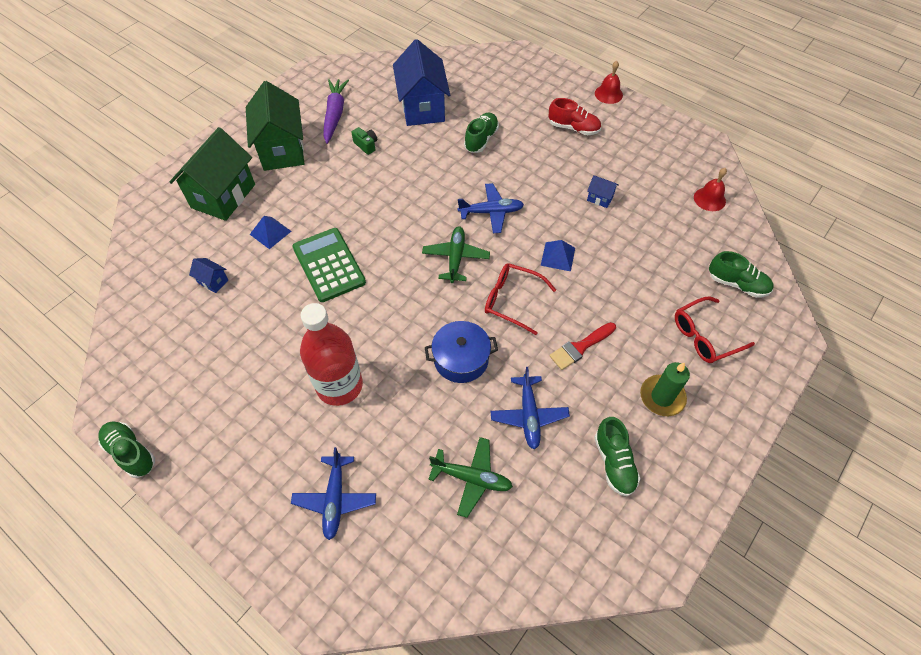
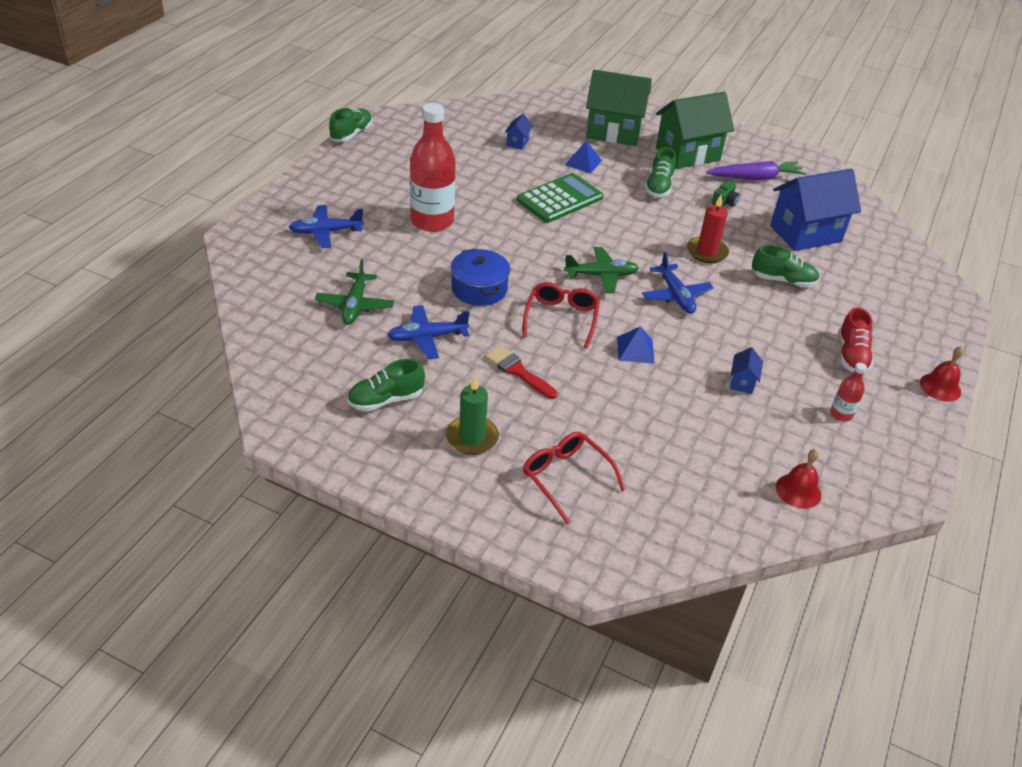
camera: 75 degrees right, 15 degrees down
green shoe [709,251,774,298] -> green shoe moved to [645,147,676,197]
none -> red candle [687,195,729,263]
none -> red bottle [830,363,867,422]

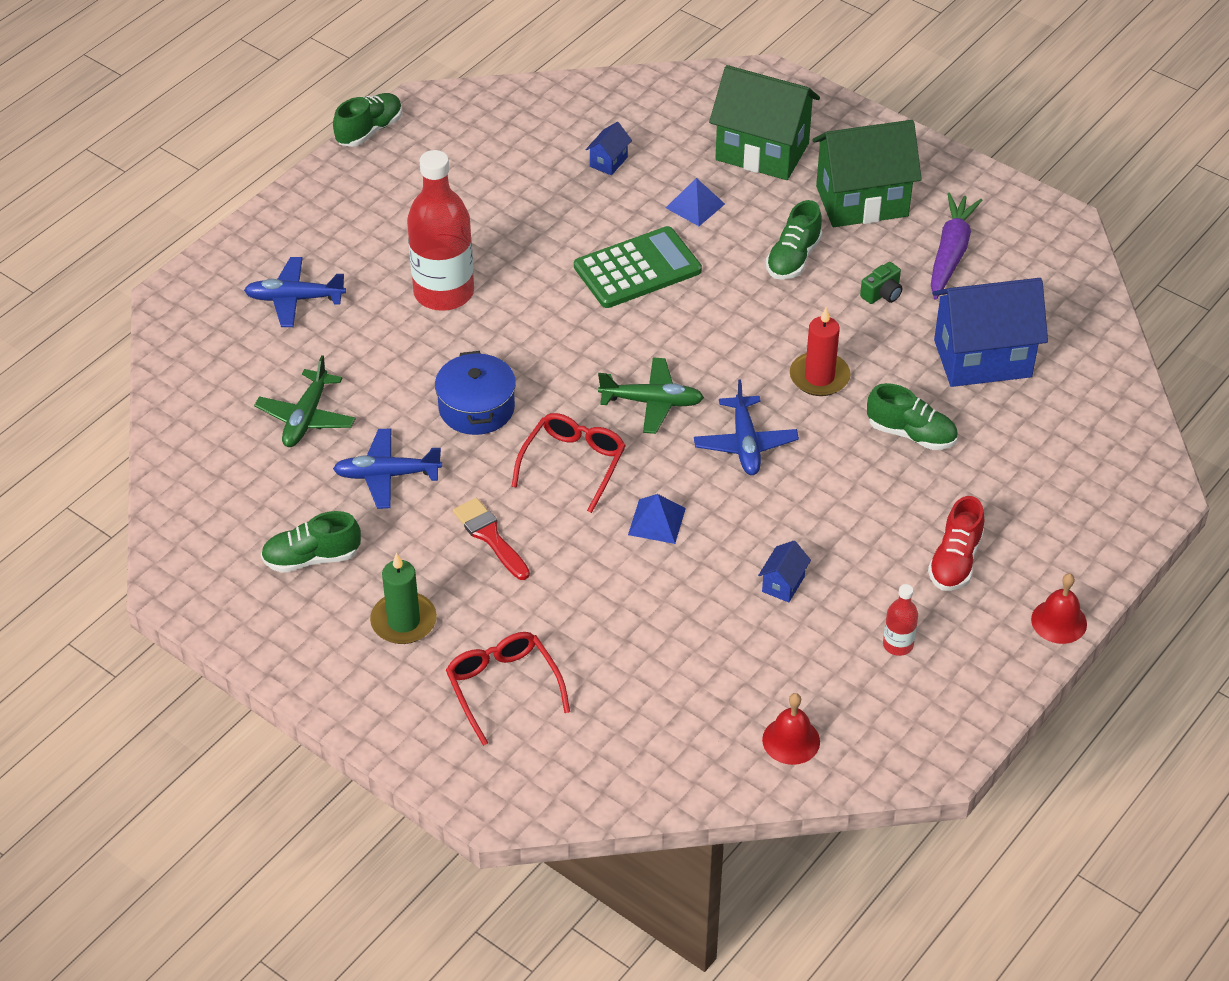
camera: 15 degrees right, 5 degrees up
purple carrot [706,161,807,180] -> purple carrot turned 75 degrees counterclockwise [931,193,982,300]

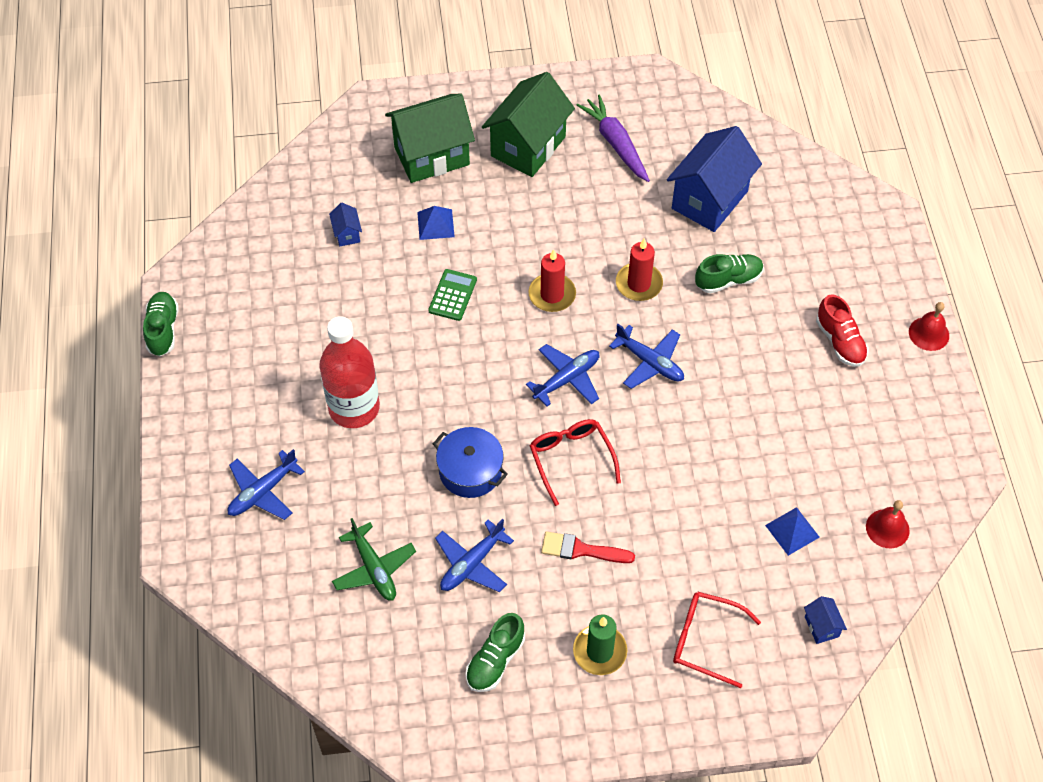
camera: 45 degrees left, 10 degrees up
green calculator [574,226,702,308] -> green calculator [428,269,477,321], size x0.59
green plane [598,357,704,434] -> blue plane [526,344,599,407]
blue pyramid [628,494,686,544] -> blue pyramid moved to [765,507,820,556]
blue house [758,541,811,602] -> blue house moved to [804,596,847,644]
green shoe [766,200,822,280] -> none
green camera [860,262,903,304] -> none
red bottle [883,584,918,656] -> none
none -> red candle [528,249,576,312]

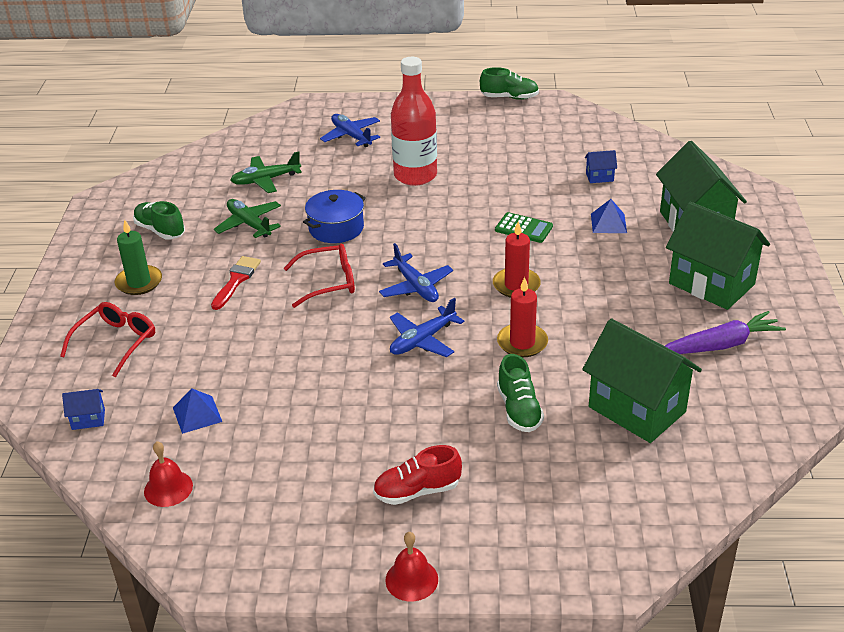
camera: 100 degrees right, 20 degrees down
blue plane [435,519,514,592] -> green plane [214,199,281,238]
blue house [667,126,762,232] -> green house [582,319,702,443]

